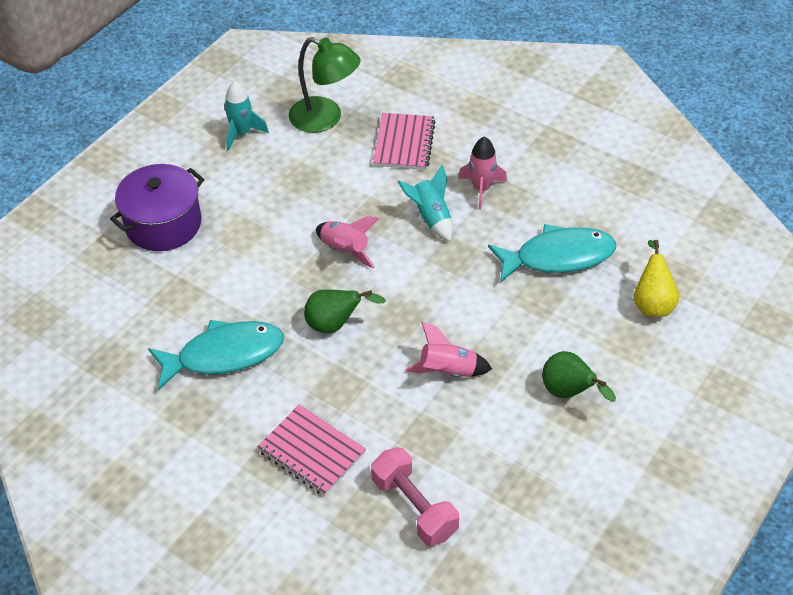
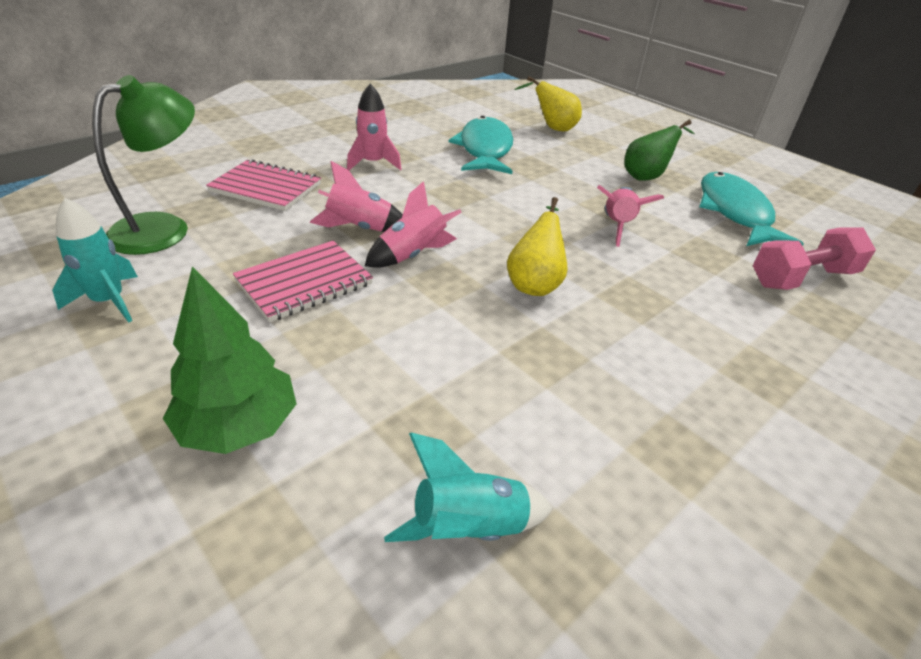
camera: 80 degrees left, 10 degrees down
purple pot [110,164,204,251] -> green tree [163,266,297,454]
turquoise fish [148,320,284,390] -> turquoise fish moved to [699,172,804,246]
pink notebook [257,405,366,496] -> pink notebook moved to [233,241,373,322]
green pear [304,289,386,334] -> yellow pear [507,197,568,296]
turquoise rocket [398,165,453,242] -> turquoise rocket moved to [384,433,553,542]
none -> pink rocket [310,161,403,232]

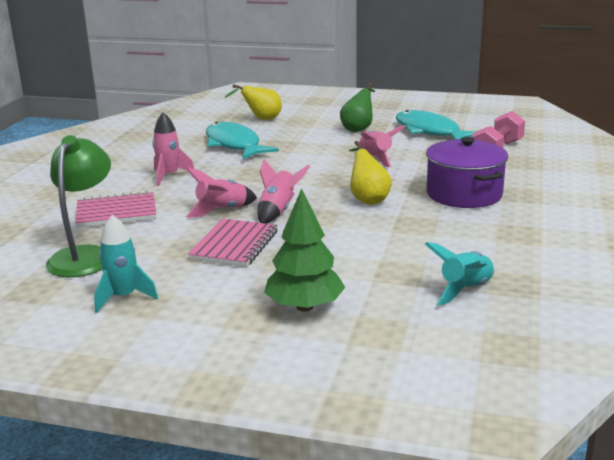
camera: 30 degrees left, 15 degrees down
none -> purple pot [426,137,508,208]

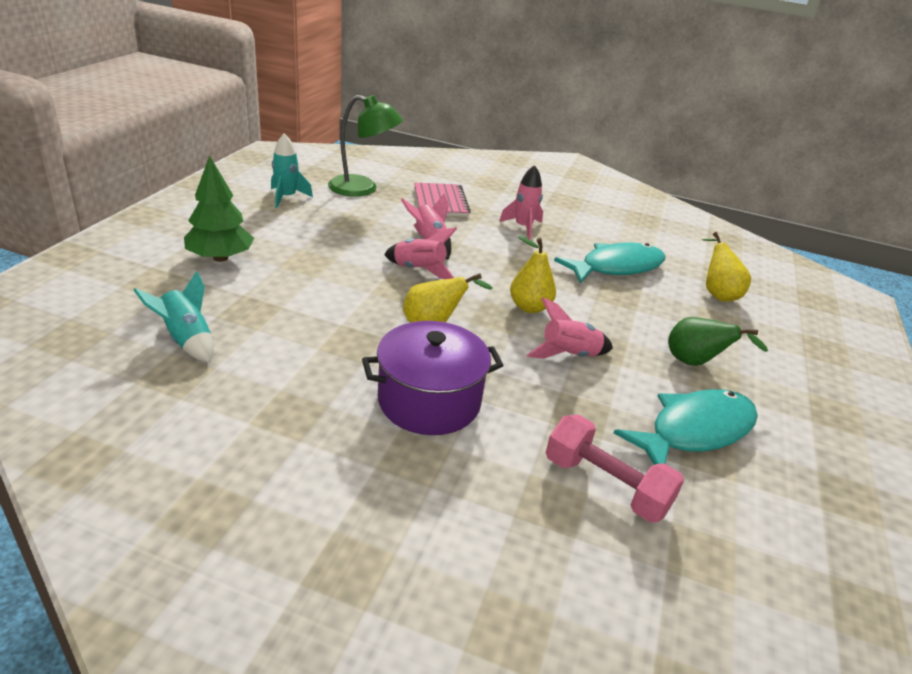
camera: 90 degrees right, 10 degrees up
pink notebook [188,219,278,267] -> none
none -> yellow pear [510,236,556,313]

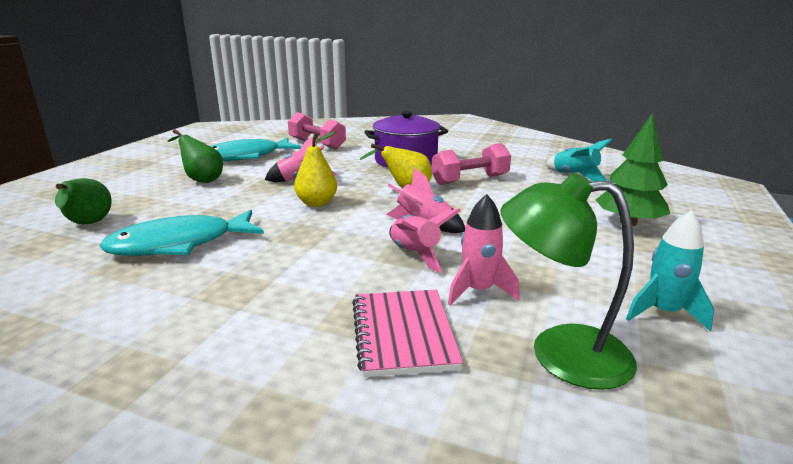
camera: 175 degrees left, 10 degrees down
pink rocket [499,165,543,240] -> pink rocket moved to [448,194,519,306]
yellow pear [702,232,751,302] -> green pear [55,178,112,224]
none -> pink dumbbell [432,143,511,185]

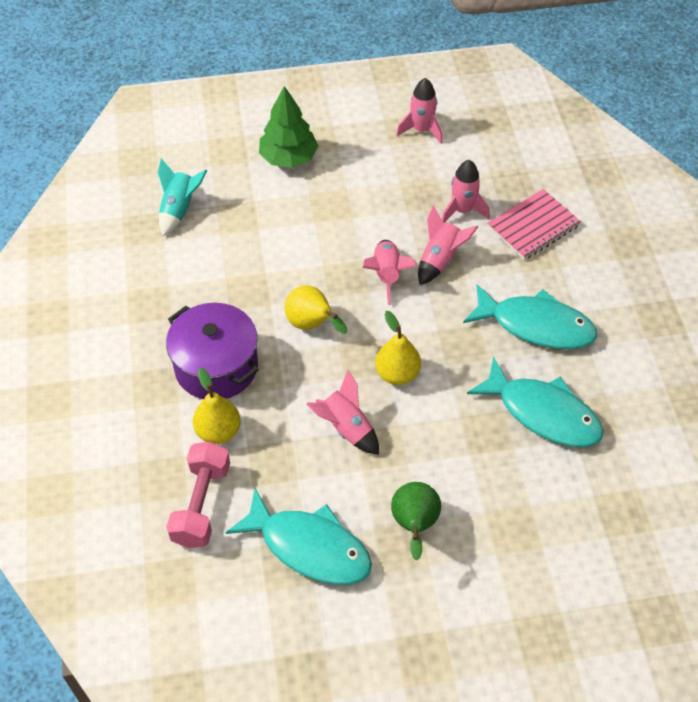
camera: 120 degrees left, 30 degrees up
green pear [55,178,112,224] -> none
pink dumbbell [432,143,511,185] -> none
green lamp [500,173,637,390] -> none
turquoise rocket [626,210,714,331] -> pink rocket [396,78,442,144]
none -> yellow pear [193,368,241,444]
none -> turquoise fish [463,284,597,349]

